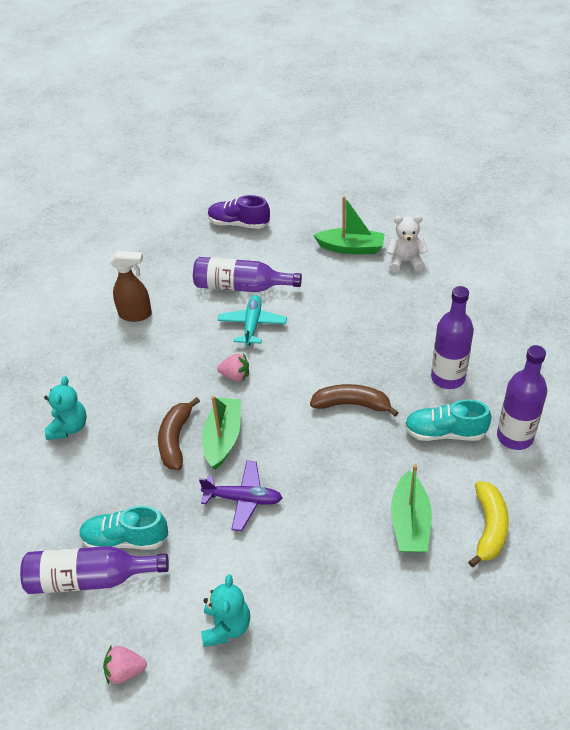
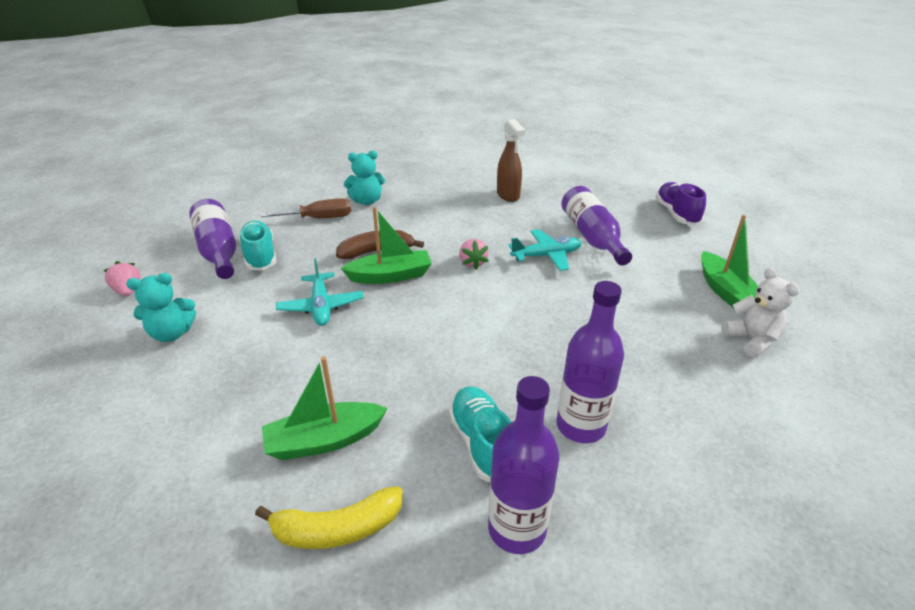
camera: 65 degrees right, 10 degrees down
purple plane [199,461,282,531] -> turquoise plane [276,258,364,326]
brown banana [310,384,399,417] -> none
none -> brown screwdriver [261,198,351,218]

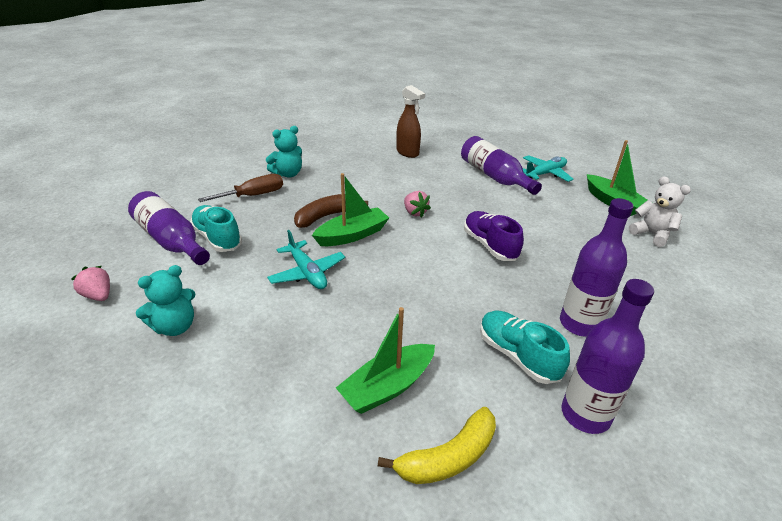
camera: 20 degrees left, 0 degrees up
turquoise plane [508,229,581,271] -> turquoise plane moved to [523,155,574,182]
purple shoe [655,182,706,225] -> purple shoe moved to [464,211,524,261]

